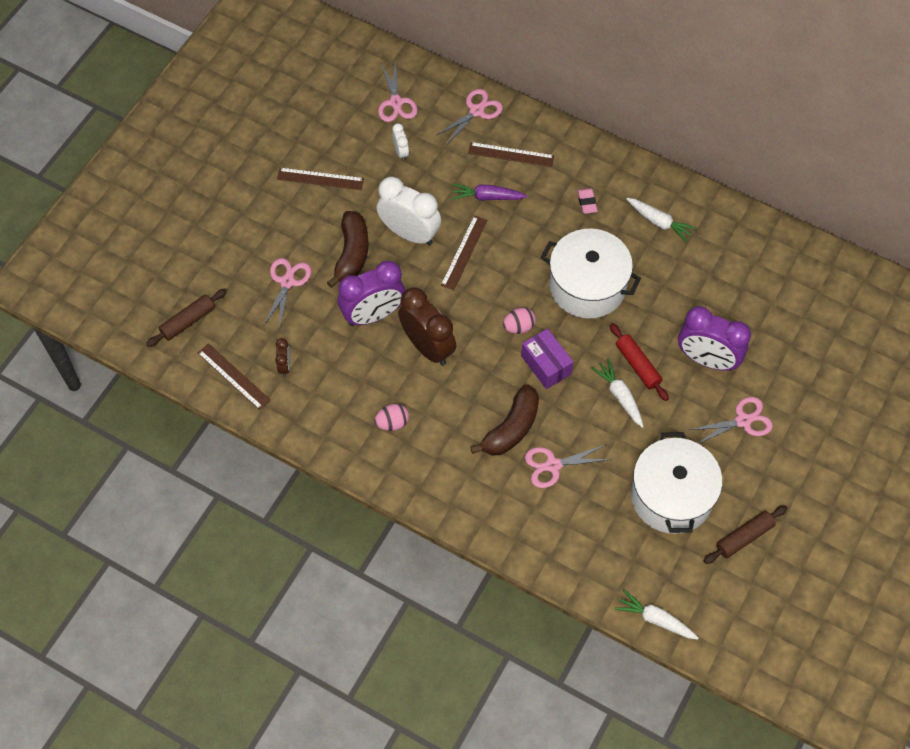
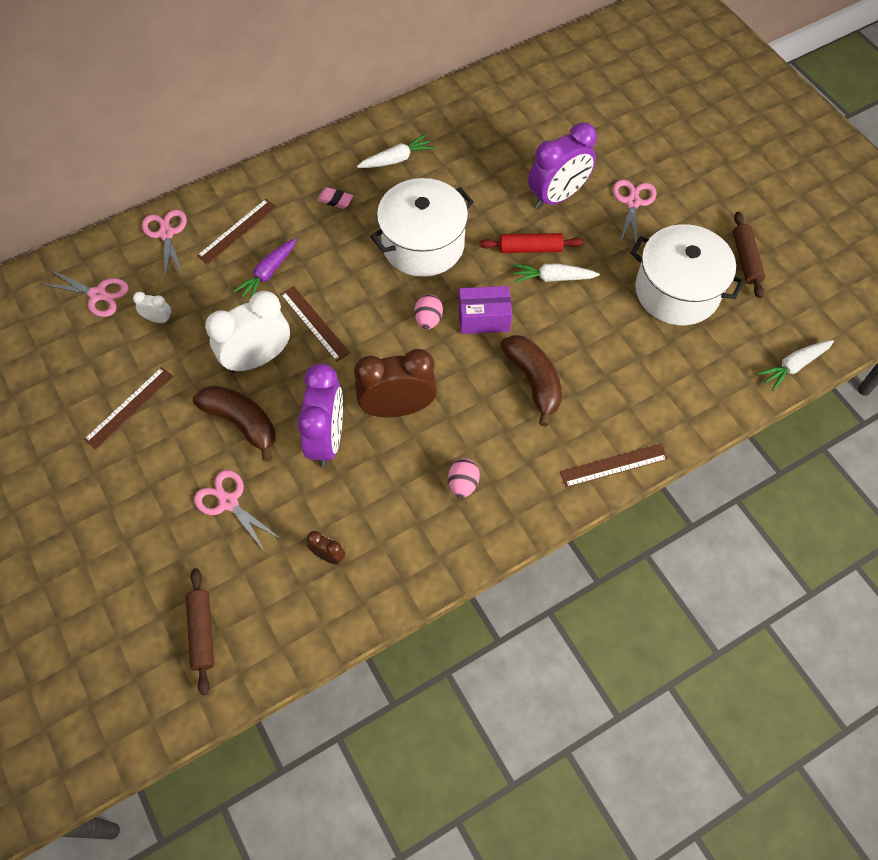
camera: 60 degrees left, 0 degrees up
brown ruler [198,343,271,410] -> brown ruler moved to [560,444,668,487]
pink scissors [525,445,611,488] -> none

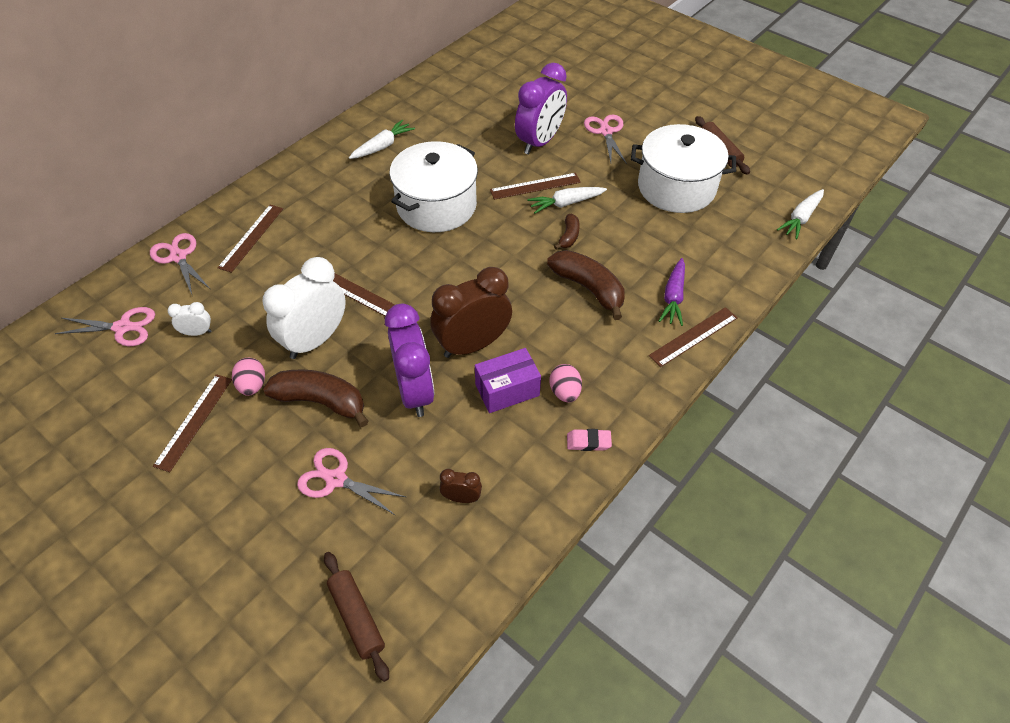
camera: 20 degrees left, 10 degrees down
purple carrot [233,238,296,298] -> purple carrot moved to [659,258,685,326]
pink eraser [317,187,353,209] -> pink eraser moved to [567,429,612,451]
pink egg [414,294,443,329] -> pink egg moved to [232,358,265,396]
purple box [459,286,512,334] -> purple box moved to [475,348,541,413]
red rolling pin [479,233,584,253] -> brown ruler [490,173,581,200]
none -> brown banana [554,214,580,249]

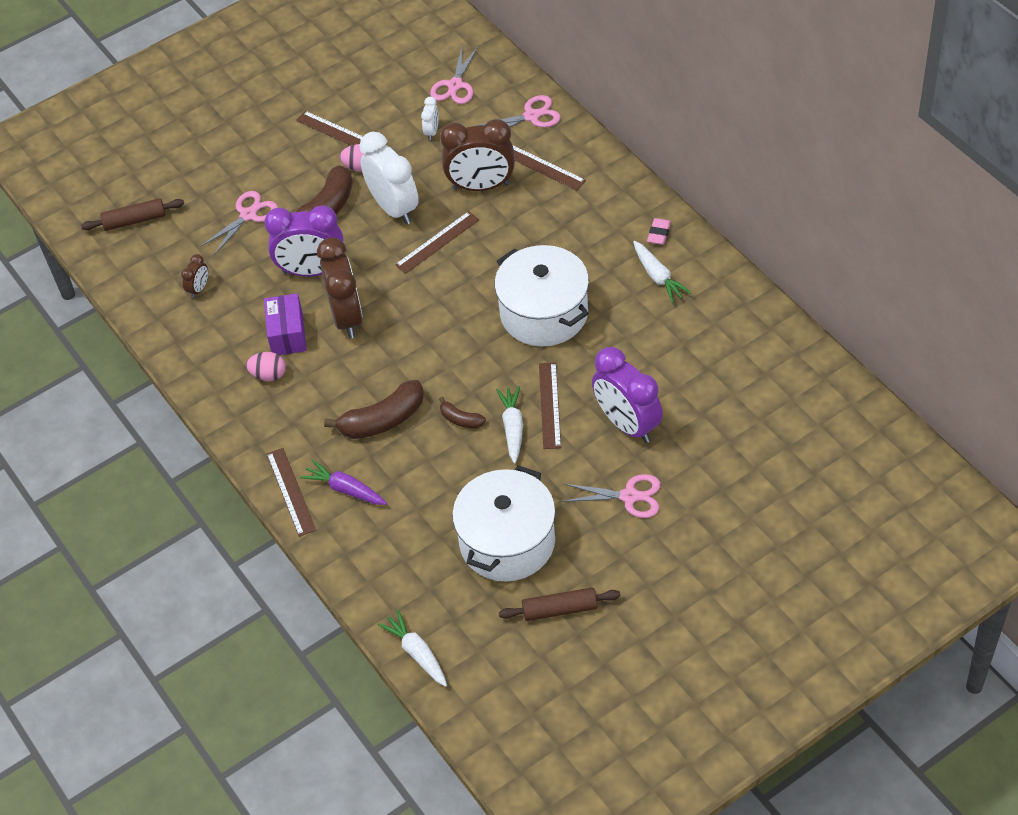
camera: 110 degrees right, 0 degrees up
pink eraser [567,429,612,451] -> pink eraser moved to [647,218,671,245]
none -> brown clock [440,119,515,191]

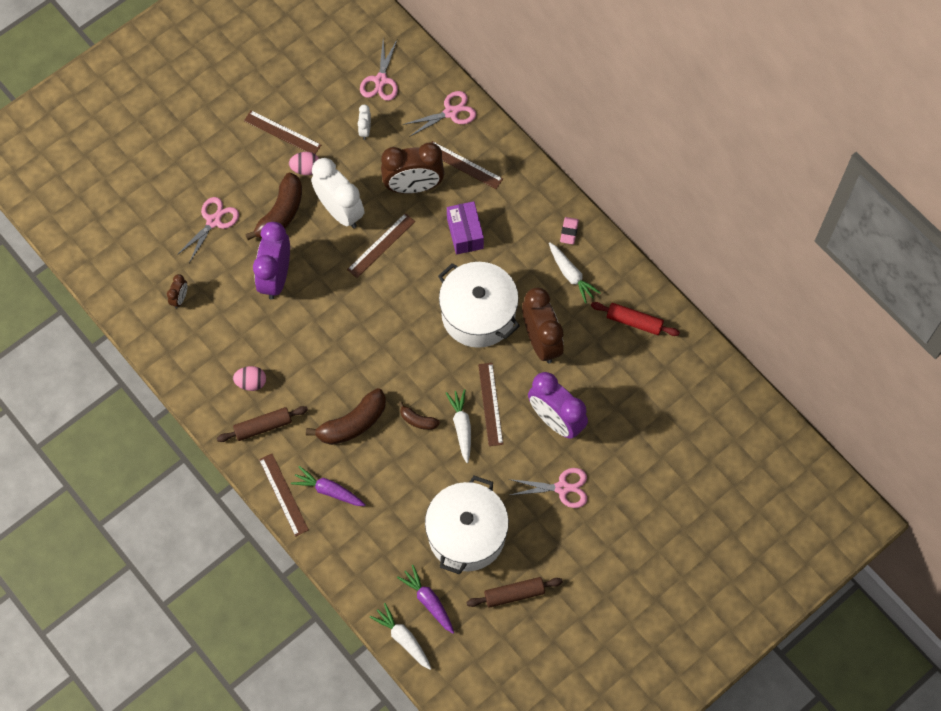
camera: 10 degrees left, 15 degrees up
brown rolling pin [81,198,184,231] -> brown rolling pin moved to [217,406,308,442]
purple clock [264,206,344,276] -> purple clock turned 105 degrees clockwise [253,222,290,300]
purple box [264,293,306,355] -> purple box moved to [447,201,484,255]
brown clock [317,237,363,338] -> brown clock moved to [522,288,564,363]
none -> purple carrot [397,565,454,634]
none -> red rolling pin [591,302,680,336]

